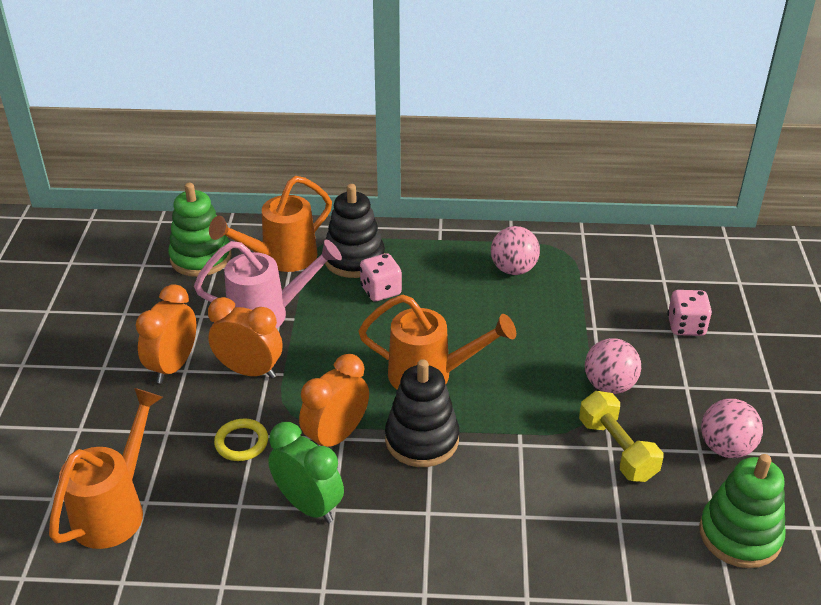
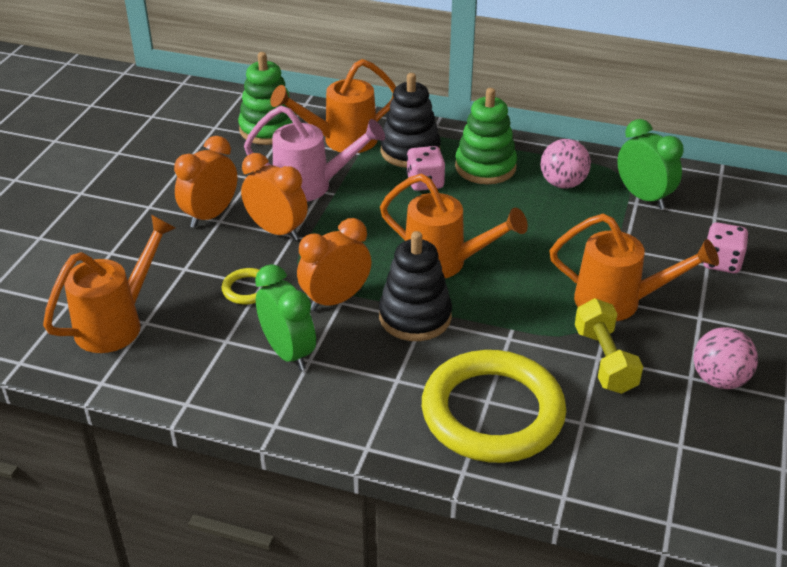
camera: 15 degrees right, 0 degrees up
pink ball [585,338,641,394] -> orange watering can [549,214,719,321]
green stacking toy [699,454,786,568] -> green stacking toy moved to [455,88,517,184]
none -> yellow ring [422,350,566,463]
none -> green clock [617,119,684,209]

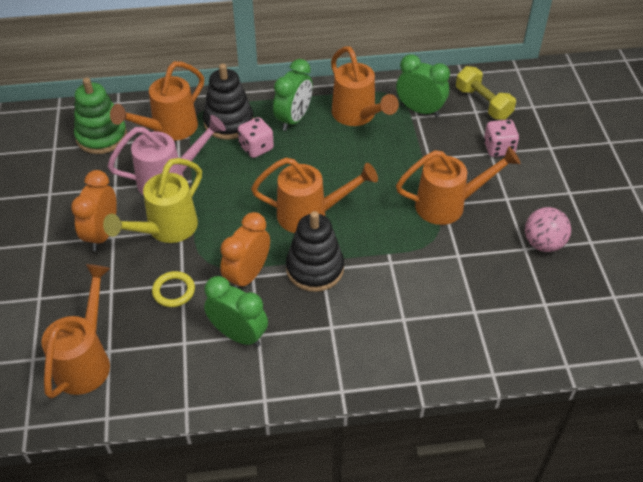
camera: 25 degrees left, 10 degrees up
orange clock [241,153,308,241] -> yellow watering can [103,158,202,243]
yellow ring [422,350,566,463] -> none
green stacking toy [455,88,517,184] -> green clock [273,59,313,131]
pink ball [541,139,591,188] -> orange watering can [331,46,399,126]
yellow dumbbell [575,298,643,394] -> yellow dumbbell moved to [456,66,516,120]

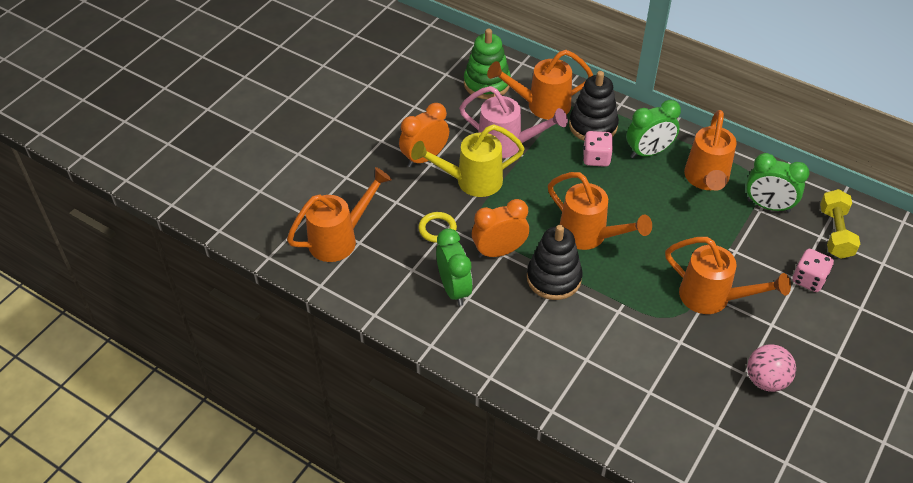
camera: 40 degrees right, 0 degrees up
green clock [396,54,450,117] -> green clock turned 135 degrees clockwise [746,153,809,212]

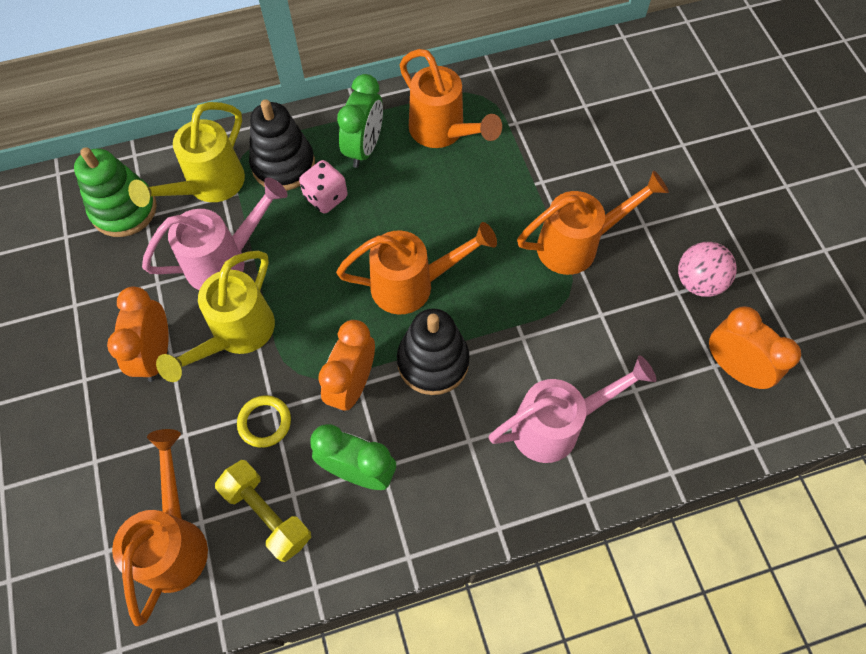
camera: 50 degrees left, 15 degrees up
orange watering can [487,50,593,120] -> yellow watering can [128,102,245,207]
green clock [746,153,809,212] -> none
pink dice [792,249,834,292] -> none
yellow dumbbell [820,189,860,259] -> yellow dumbbell moved to [215,460,311,562]
none -> pink watering can [489,355,657,463]
none -> orange clock [709,306,801,389]

